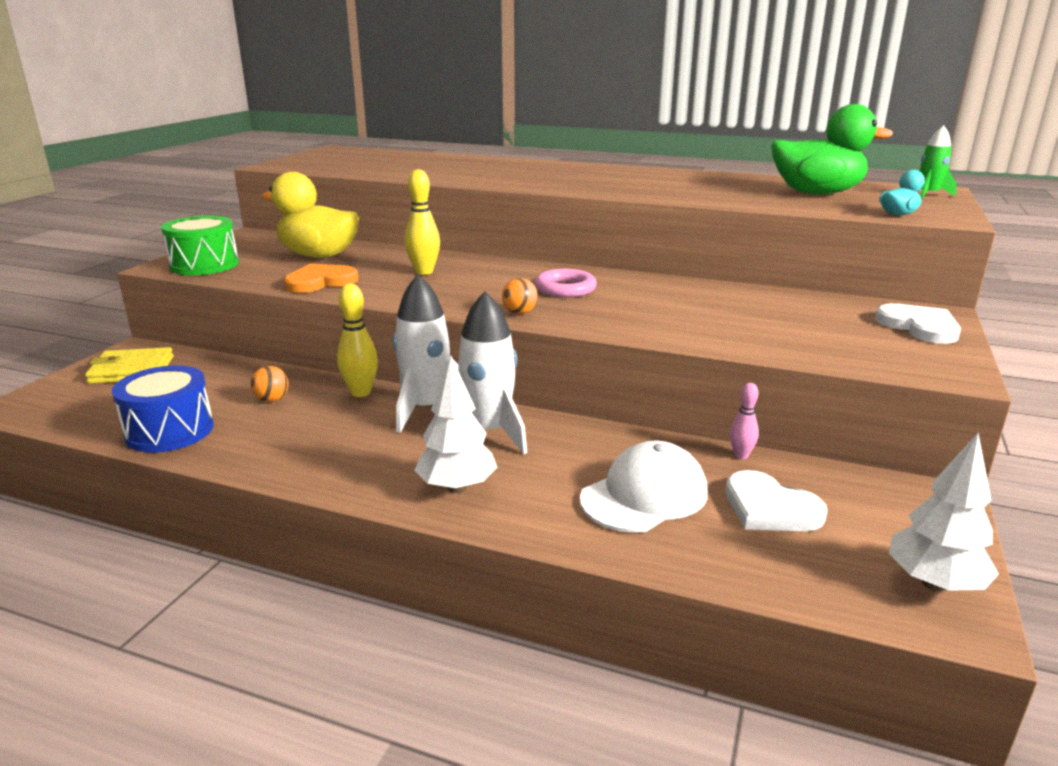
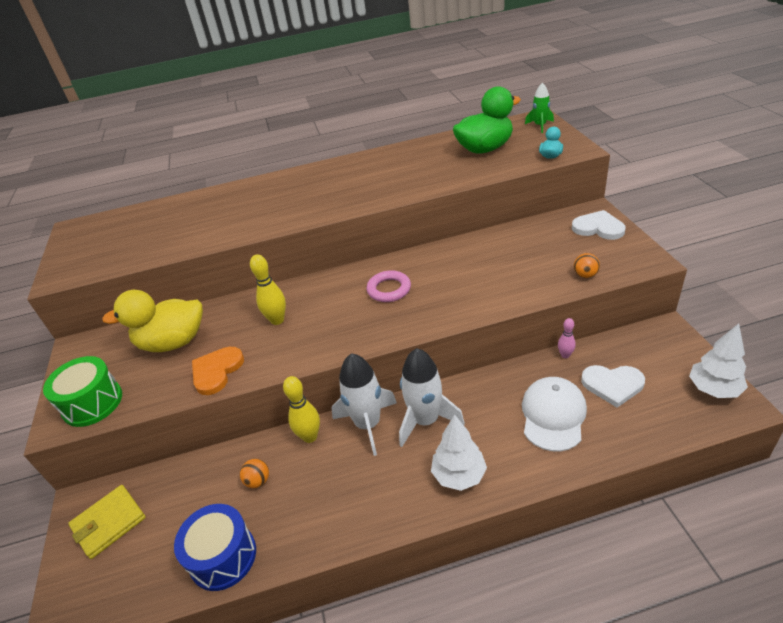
camera: 30 degrees left, 15 degrees up
orange ball [502,278,538,314] -> orange ball moved to [574,253,600,278]

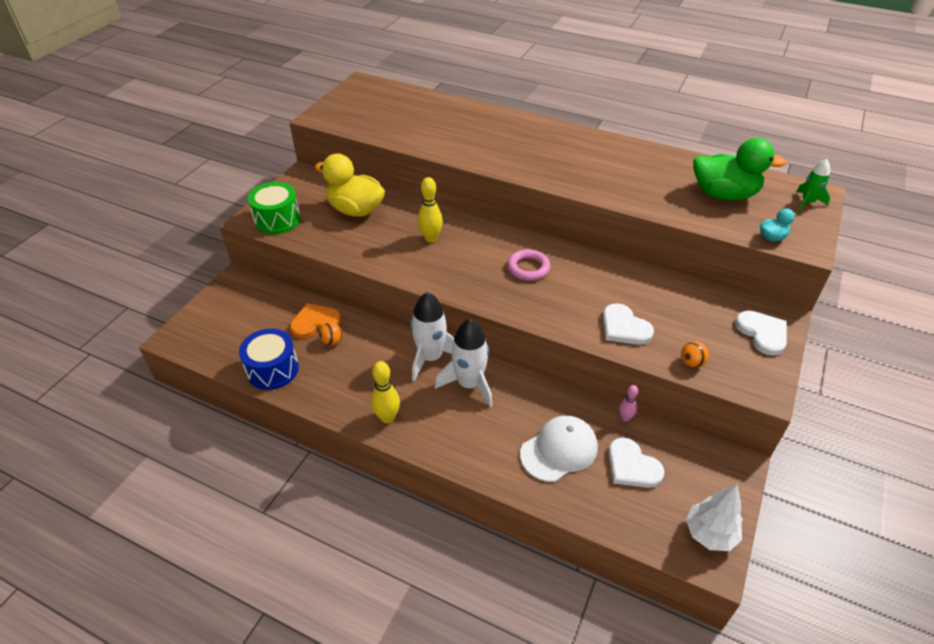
camera: 35 degrees right, 5 degrees up
yellow wallet [68,485,146,559] -> none
orange heart [192,347,244,395] -> orange heart moved to [290,303,341,339]
yellow bowling pin [283,376,320,443] -> yellow bowling pin moved to [371,361,400,423]
white tree [431,414,487,491] -> none
none -> white heart [603,303,654,345]

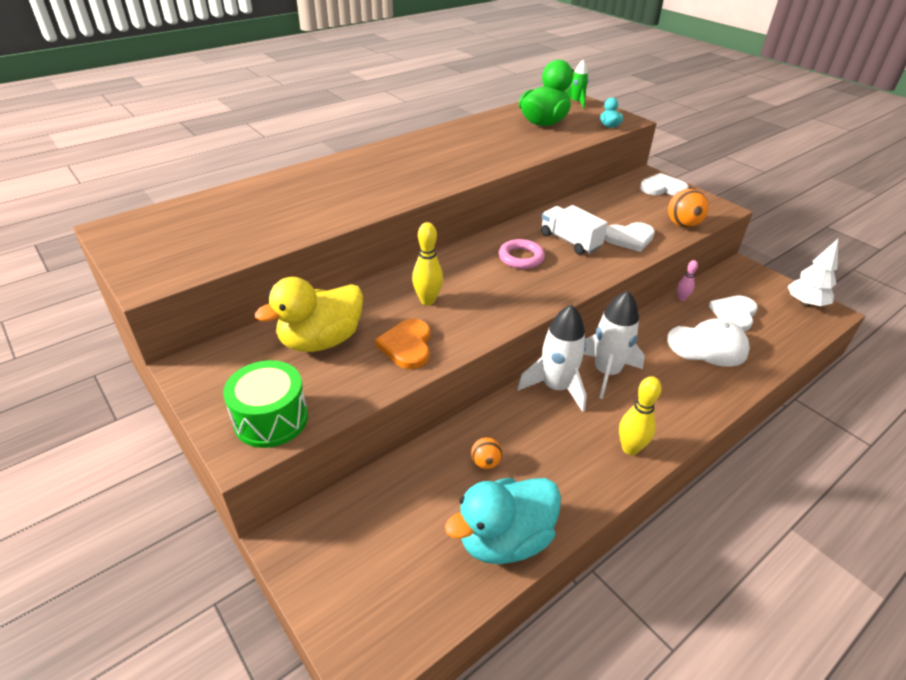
camera: 65 degrees left, 5 degrees down
blue drum [239,329,299,390] -> turquoise duck [445,478,561,564]
orange heart [290,303,341,339] -> orange heart moved to [375,319,430,369]
white cap [520,416,598,482] -> white cap turned 105 degrees clockwise [667,319,750,367]
white heart [608,438,665,488] -> white heart turned 135 degrees clockwise [709,296,758,331]
orange ball [681,341,709,368] -> orange ball [668,189,709,228], size x1.66
none -> white truck [541,205,608,255]

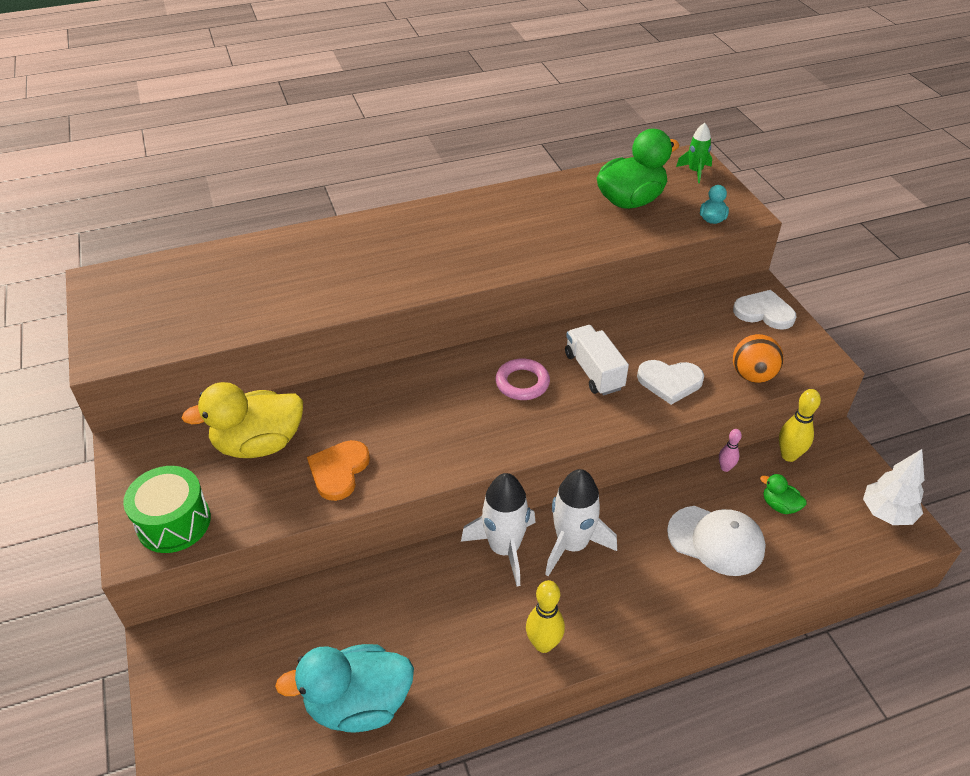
camera: 20 degrees right, 5 degrees up
yellow bowling pin [412,222,443,305] -> yellow bowling pin moved to [779,389,821,462]
orange ball [471,437,502,469] -> none
white heart [709,296,758,331] -> green duck [760,474,807,514]

